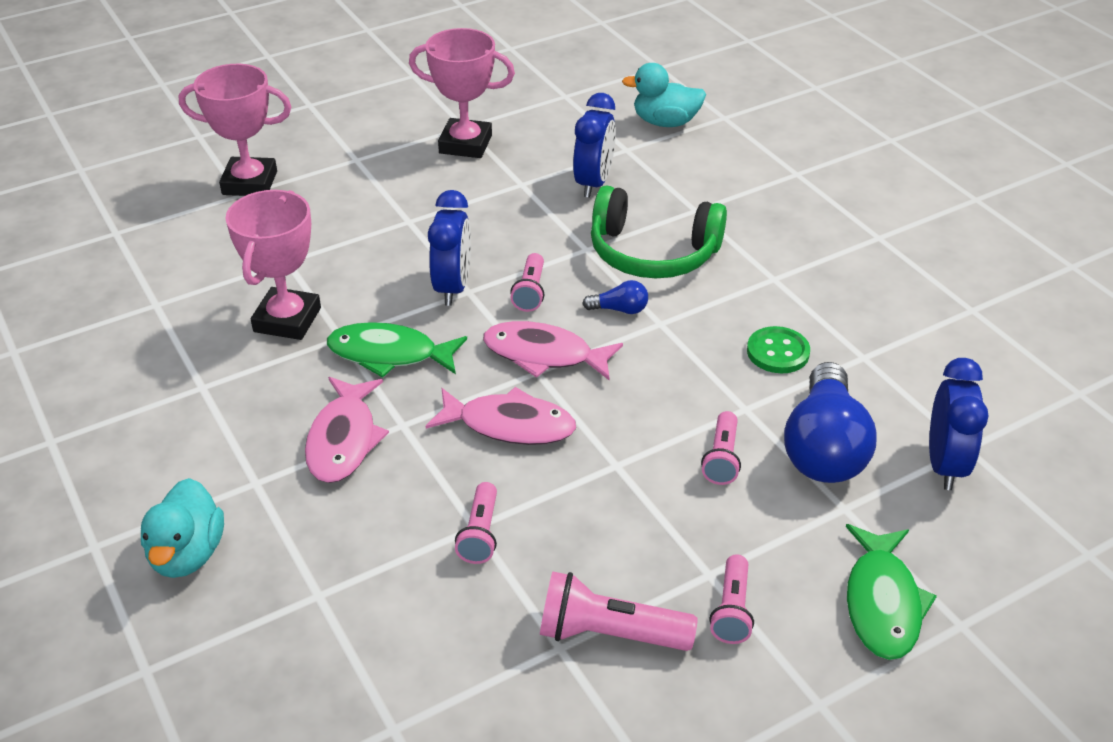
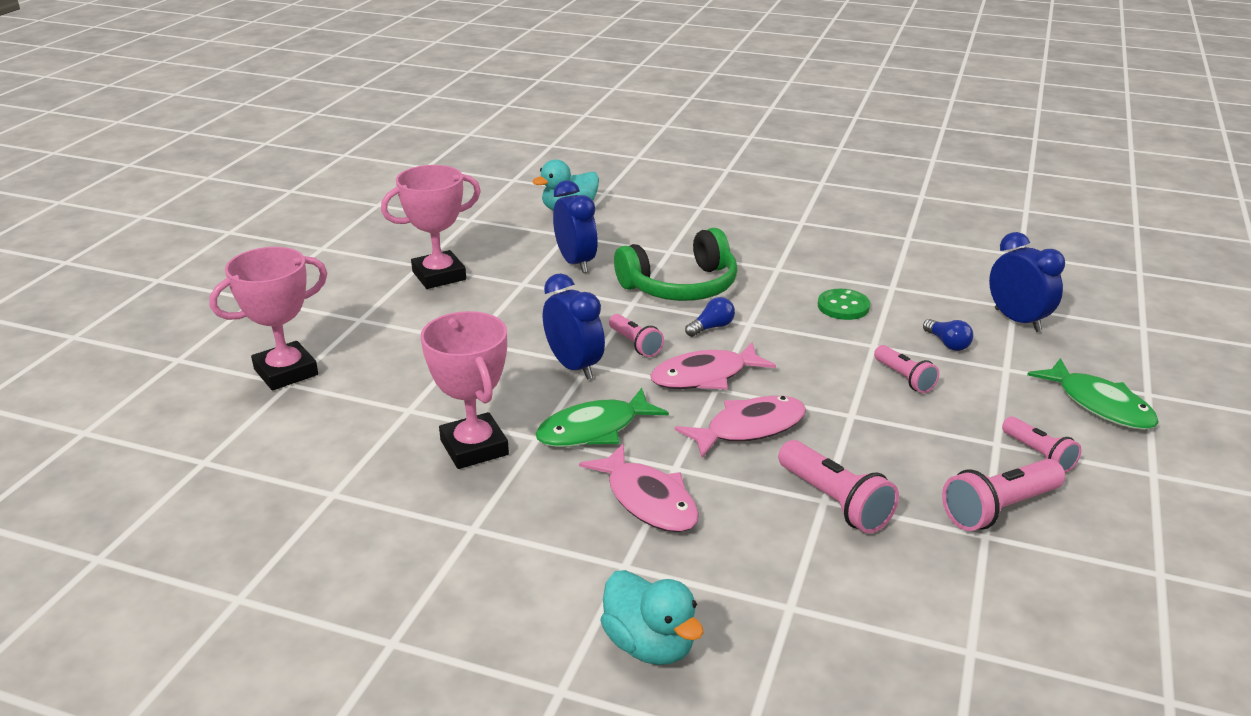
camera: 40 degrees left, 10 degrees down
pink flashlight [455,482,497,564] -> pink flashlight [778,440,899,534], size x1.55
blue light bulb [784,362,877,483] -> blue light bulb [923,319,973,351], size x0.43

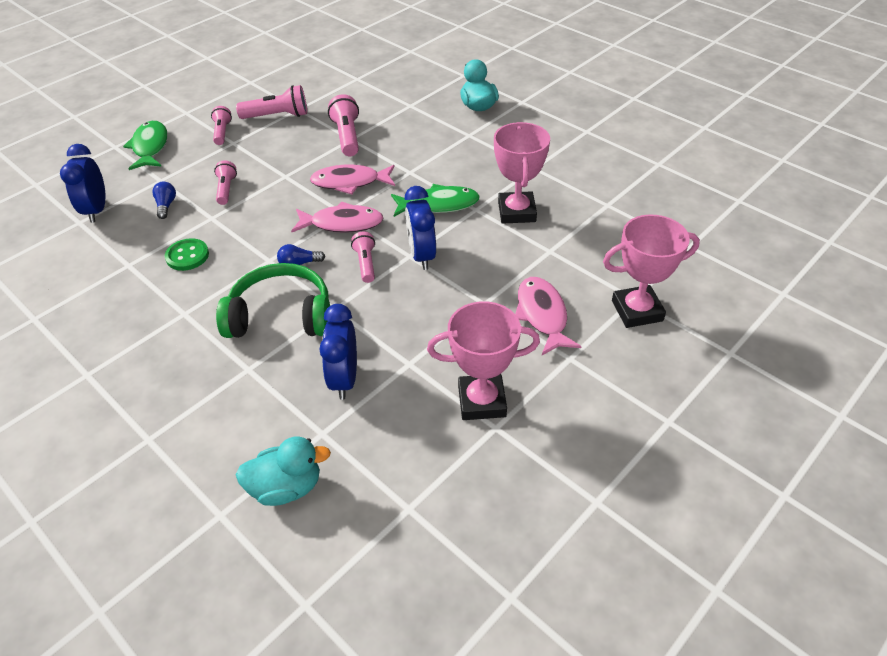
camera: 155 degrees left, 15 degrees up
pink fish [579,444,699,532] -> pink fish moved to [515,277,582,355]

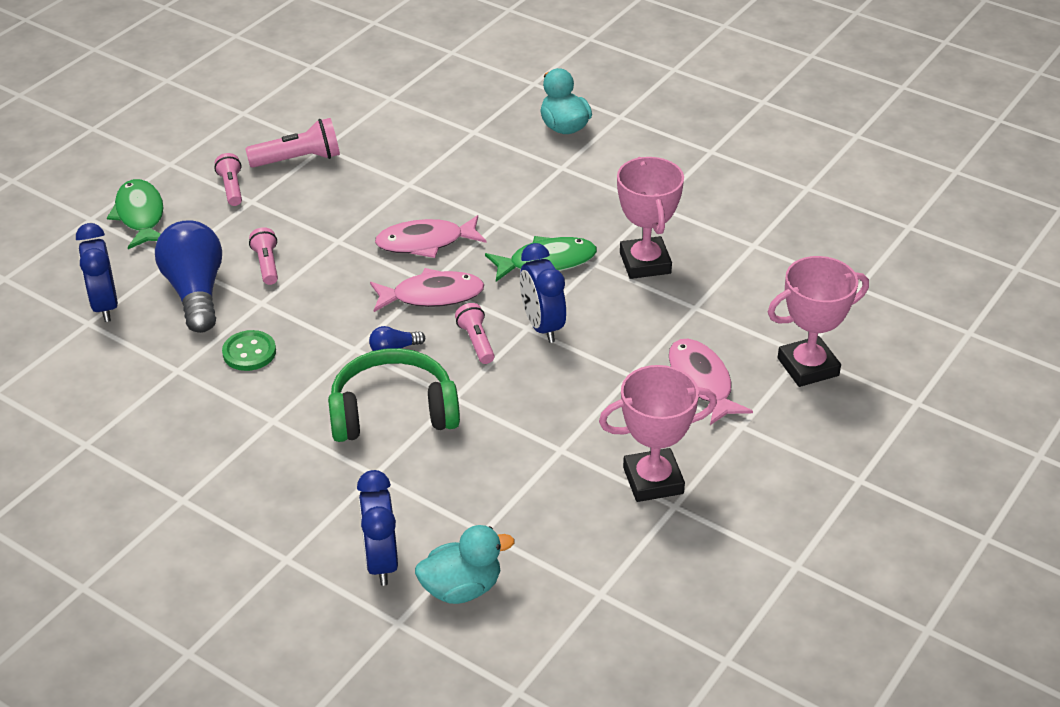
camera: 10 degrees left, 5 degrees down
blue light bulb [152,182,176,219] -> blue light bulb [155,220,222,333], size x2.31
blue clock [319,304,357,400] -> blue clock moved to [357,470,398,586]
pink flashlight [328,94,359,156] -> none

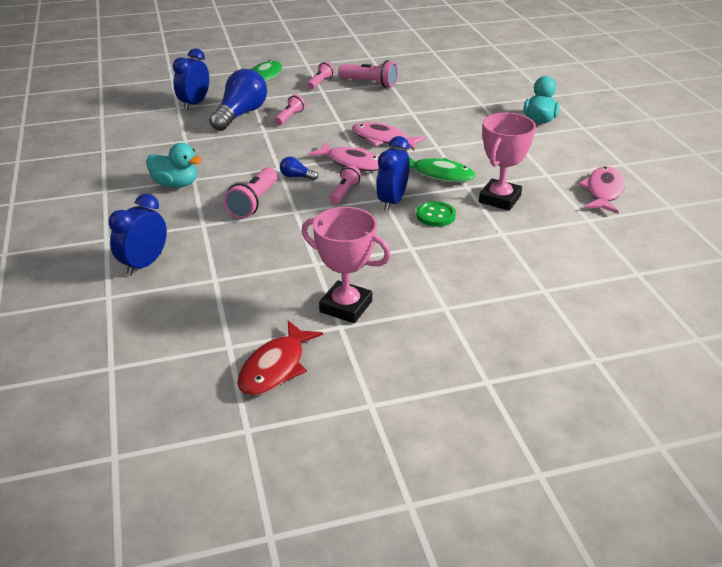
camera: 40 degrees right, 5 degrees down
green button [222,330,276,371] -> green button moved to [416,201,456,227]
green headphones [328,348,460,442] -> pink flashlight [224,167,277,219]
turquoise duck [415,525,514,604] -> turquoise duck moved to [146,143,202,188]
pink fish [669,339,753,425] -> pink fish moved to [578,167,625,214]
pink trophy [768,256,869,387] -> none
none -> red fish [237,320,323,396]

